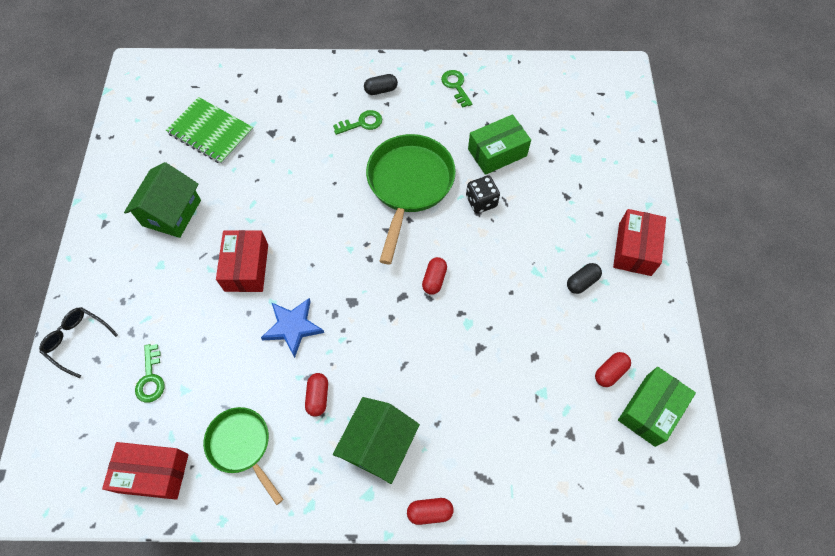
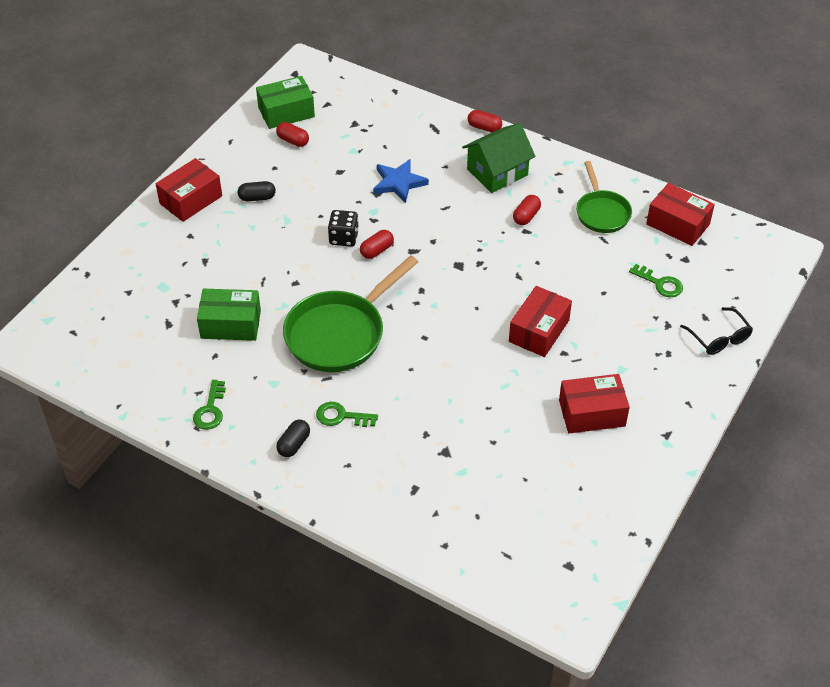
camera: 150 degrees left, 15 degrees down
green house [124,162,201,238] -> red box [559,374,630,434]
green key [135,344,165,403] -> green key turned 105 degrees clockwise [629,264,683,297]
green notebook [166,97,254,164] -> none
blue star [261,298,324,358] -> blue star moved to [373,159,429,203]
black capsule [364,74,398,95] -> black capsule turned 75 degrees counterclockwise [276,420,310,457]
black dice [466,175,500,214] -> black dice moved to [328,210,359,247]
red capsule [595,352,631,387] -> red capsule turned 45 degrees clockwise [276,122,309,147]

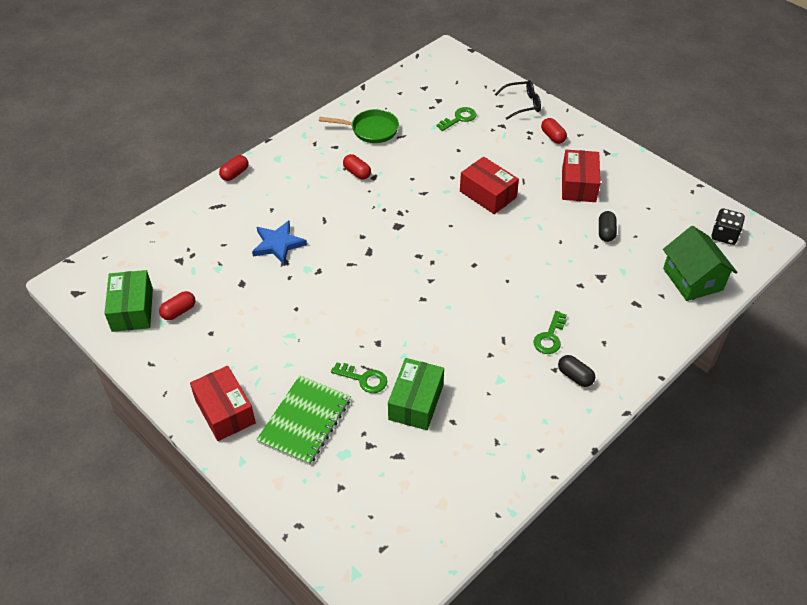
camera: 75 degrees left, 0 degrees up
green key [193,380,226,430] -> green key moved to [331,362,387,393]
black capsule [238,181,276,201] -> black capsule moved to [599,211,617,242]
green pan [283,255,418,372] -> none
black dice [328,210,359,247] -> black dice moved to [711,208,745,245]
red capsule [360,230,394,259] -> red capsule moved to [541,118,567,144]
green house [462,123,536,193] -> green house moved to [663,226,737,301]
red box [646,183,715,246] -> none
none -> green notebook [256,375,351,465]

